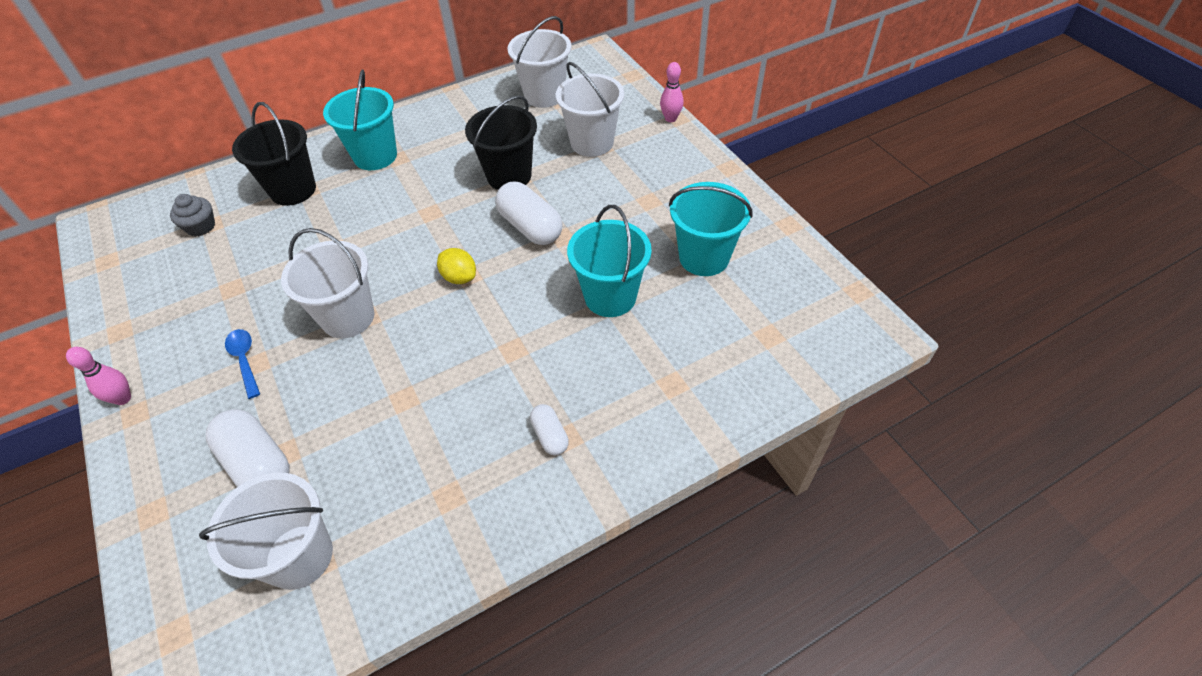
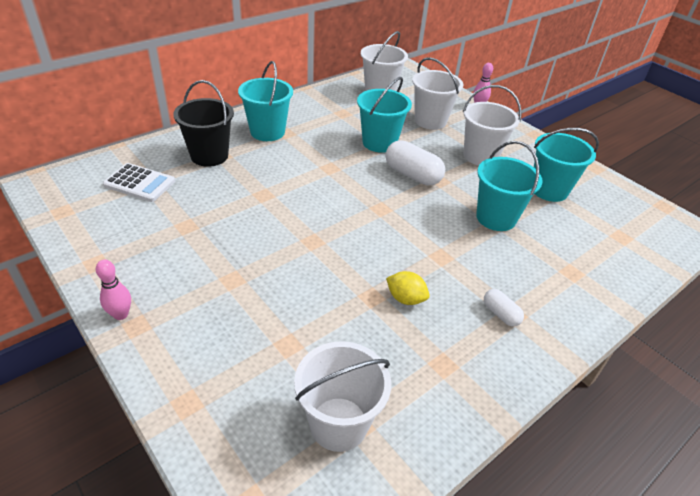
camera: 15 degrees left, 10 degrees down
grey cupcake [170,194,215,237] -> white calculator [103,163,175,202]
white capsule [206,409,289,487] -> none
blue spoon [225,329,260,399] -> none
white bucket [281,228,374,338] -> white bucket moved to [463,85,522,166]
yellow lemon [437,248,476,284] -> yellow lemon moved to [386,271,430,305]
black bucket [465,95,537,190] -> turquoise bucket [357,77,412,153]

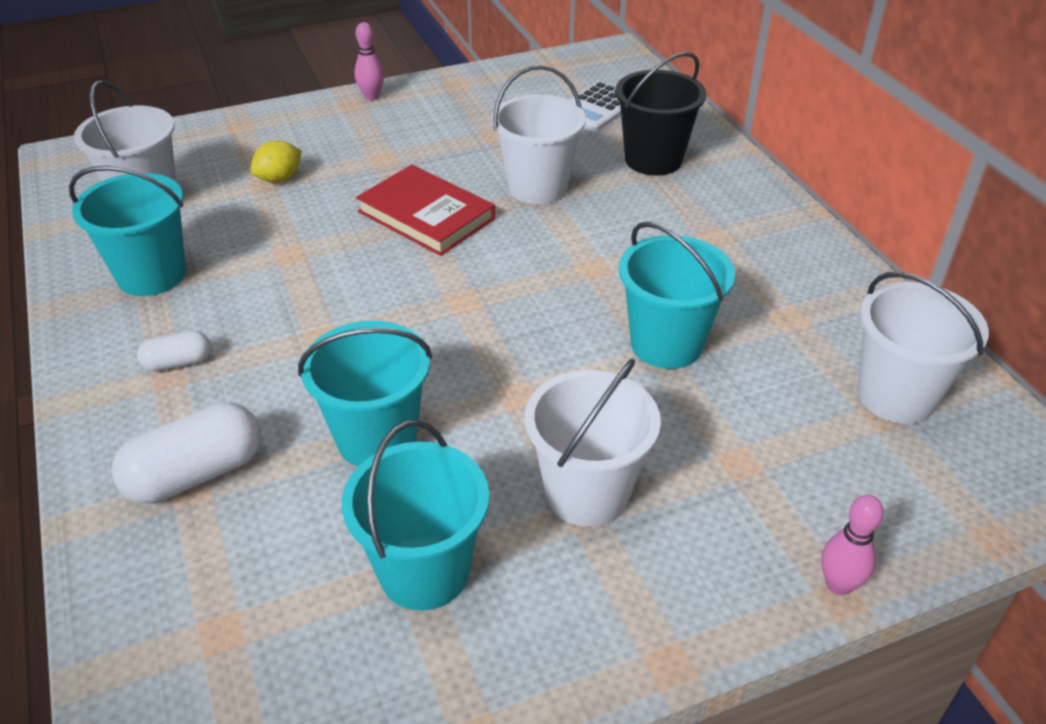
camera: 110 degrees right, 0 degrees up
turquoise bucket [238,61,293,141] -> turquoise bucket moved to [69,166,186,296]
white capsule [386,140,445,185] -> white capsule moved to [112,402,261,503]
yellow lemon [386,271,430,305] -> yellow lemon moved to [250,141,302,182]
white bucket [412,57,463,130] -> white bucket moved to [492,65,586,204]
none -> red book [356,165,495,256]

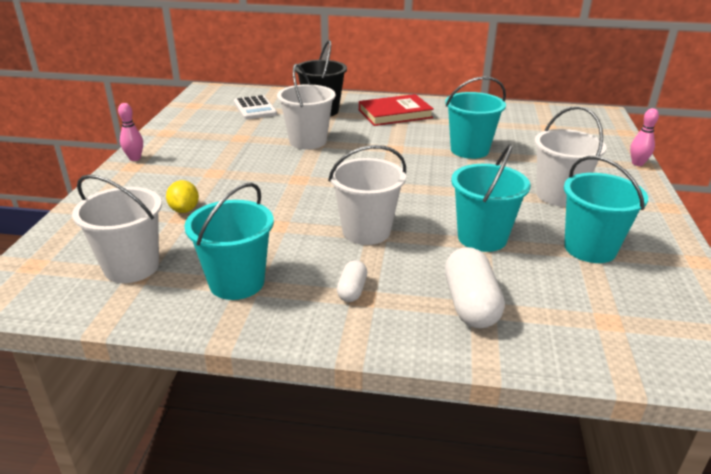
camera: 60 degrees left, 10 degrees down
red book [356,165,495,256] -> red book moved to [359,94,434,126]
white bucket [857,272,989,424] -> white bucket moved to [328,145,406,245]

